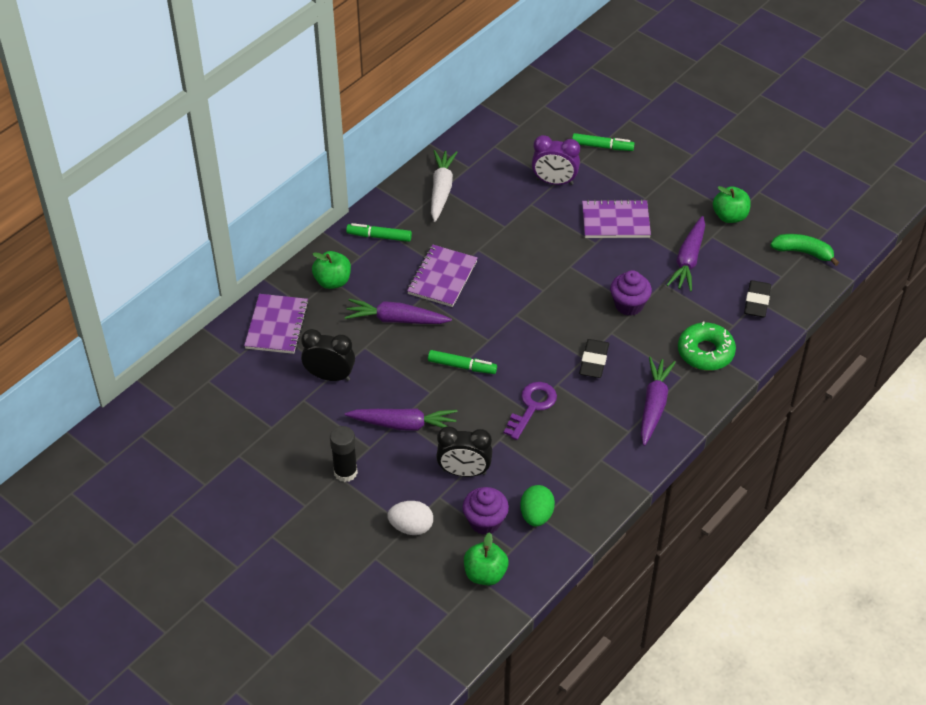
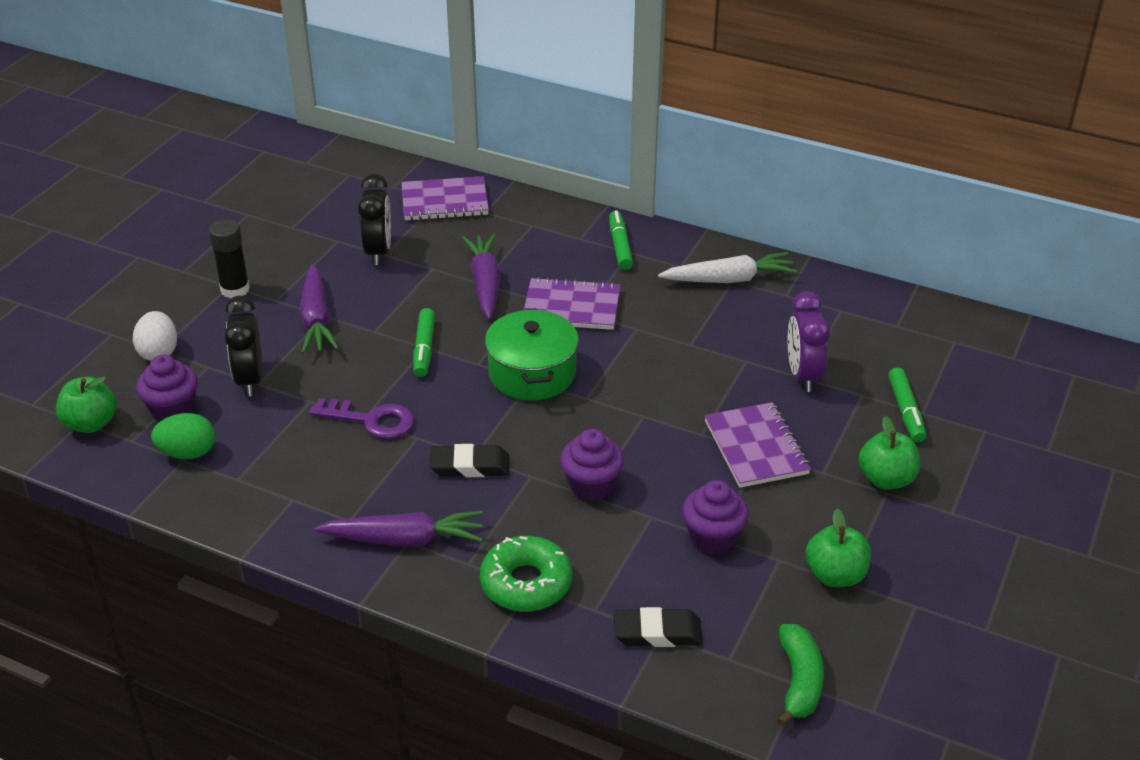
camera: 75 degrees right, 10 degrees down
green apple [312,251,351,289] -> green apple moved to [858,416,920,489]
purple carrot [667,216,705,292] -> purple cupcake [682,480,749,555]
none -> green pot [485,308,579,401]

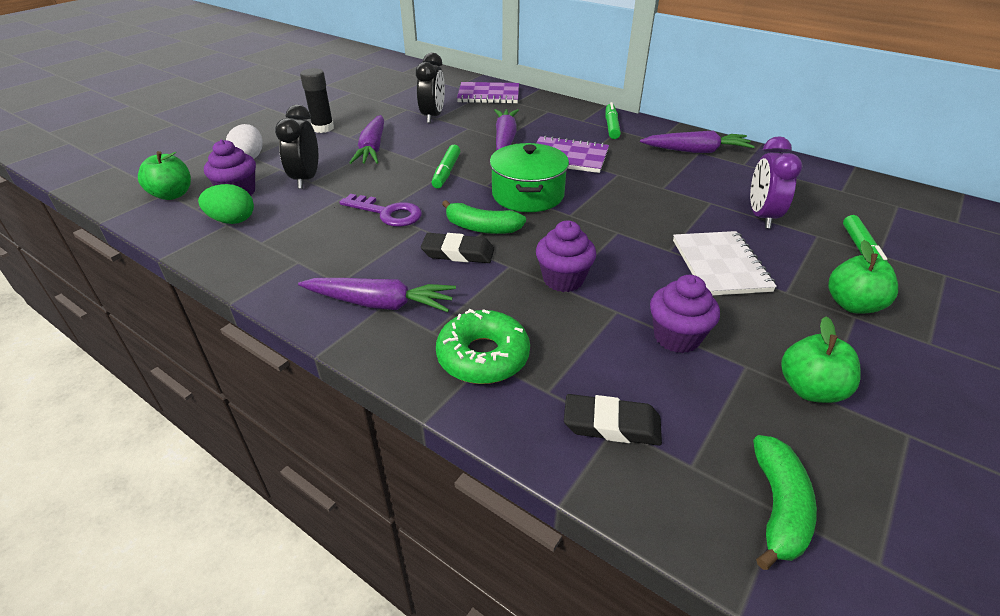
camera: 10 degrees right, 0 degrees up
white carrot [658,252,797,283] -> purple carrot [640,130,755,153]
purple notebook [705,402,811,488] -> white notebook [673,231,777,296]
none -> green banana [442,200,526,234]

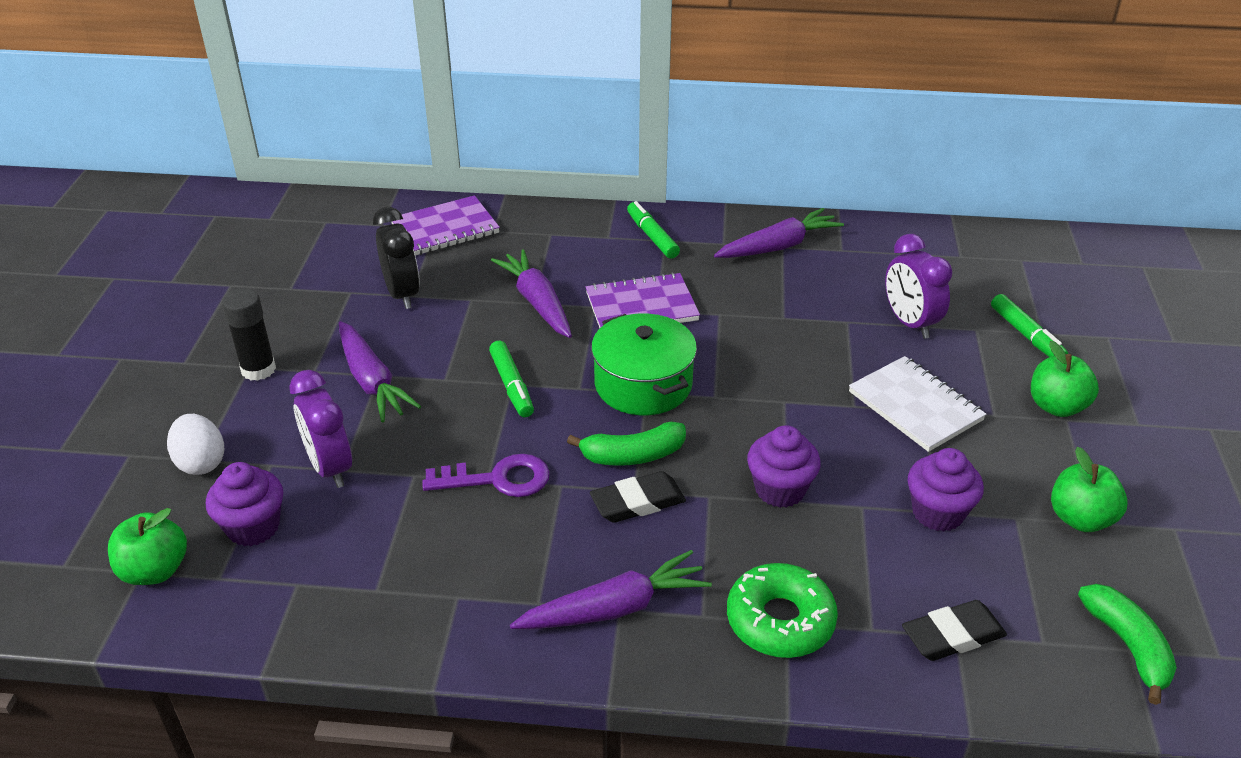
camera: 30 degrees left, 0 degrees up
green egg [198,184,254,224] -> none
black clock [275,105,318,189] -> purple clock [289,370,352,488]

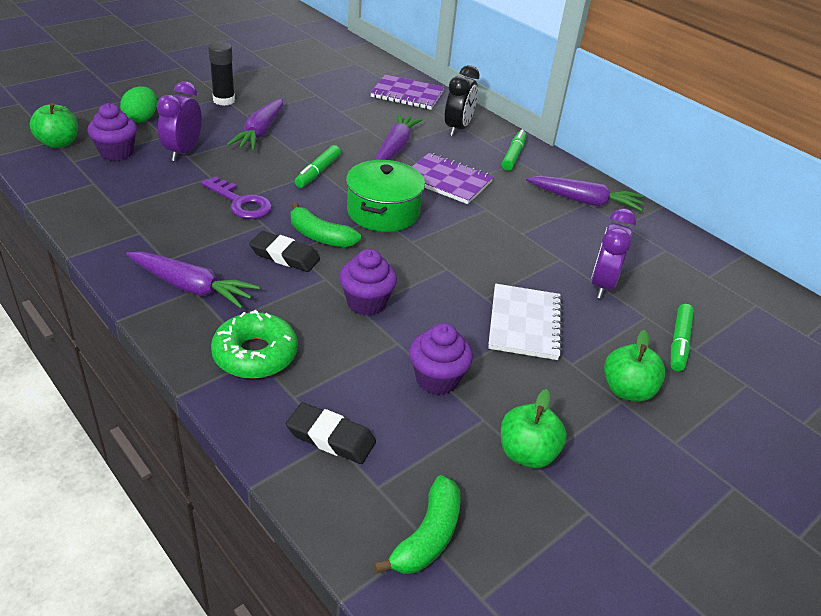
camera: 40 degrees right, 0 degrees up
white egg [167,414,224,475] -> green egg [120,86,157,123]
black clock [373,207,420,309] -> black clock moved to [445,65,480,136]

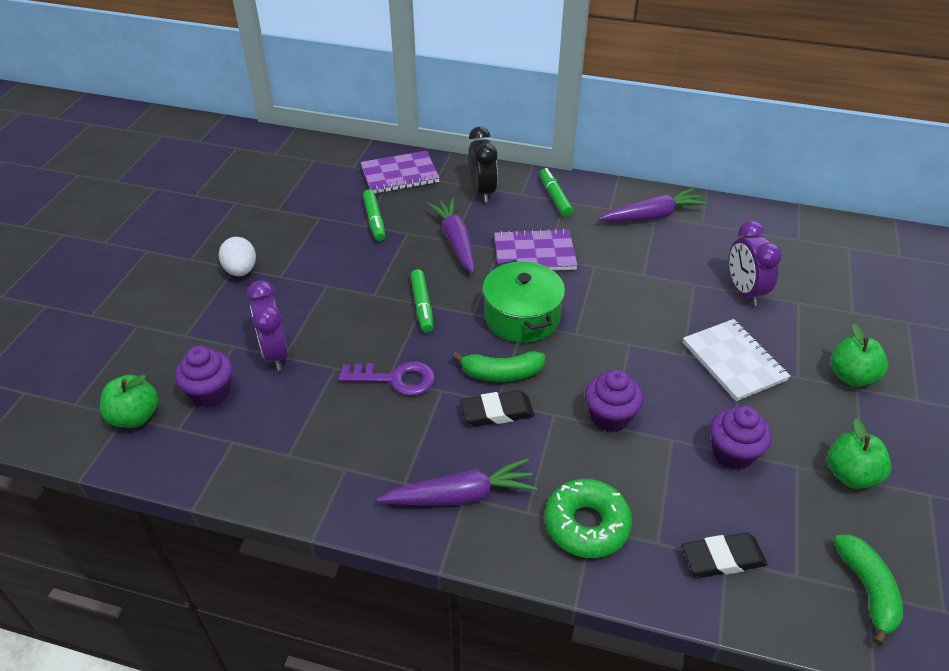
camera: 30 degrees left, 5 degrees up
green egg [120,86,157,123] -> none
black glue stick [208,42,235,106] -> white egg [219,237,256,276]
purple carrot [227,98,283,151] -> none
green marker [671,304,694,372] -> green marker moved to [363,189,385,241]

